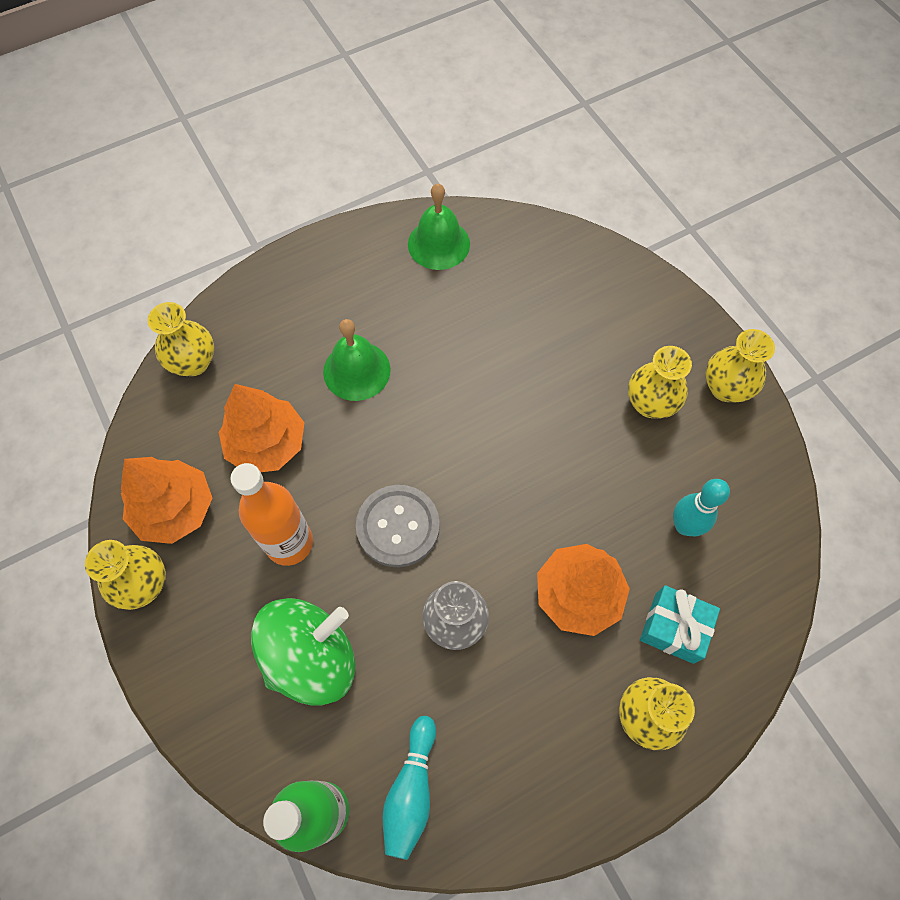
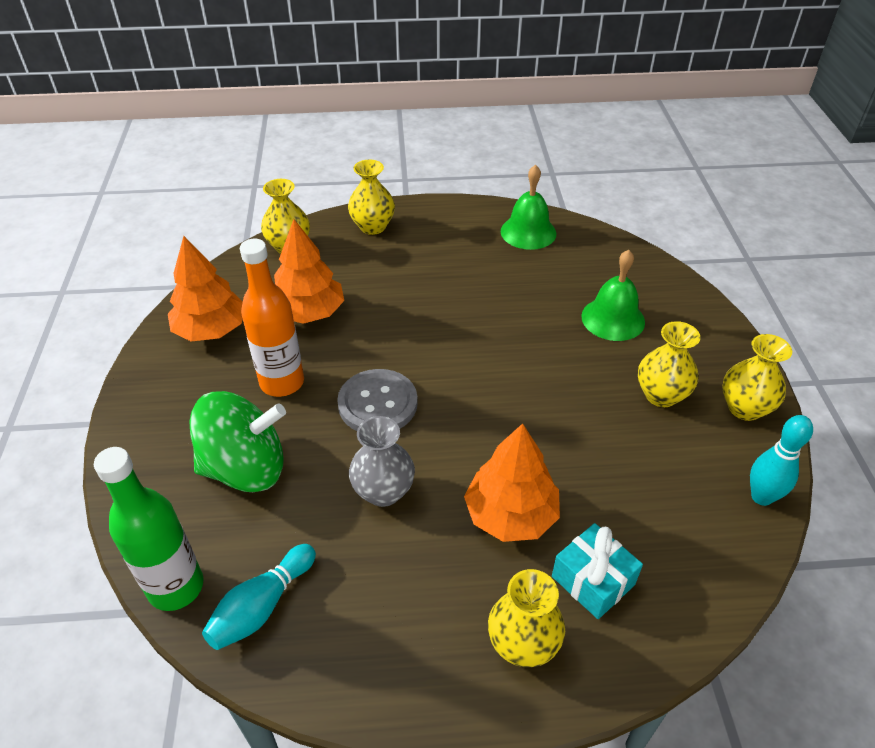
camera: 25 degrees right, 20 degrees down
yellow vase [85,540,166,610] -> yellow vase moved to [348,160,395,235]
green bell [323,319,391,401] -> green bell moved to [581,250,645,341]
turquoise bowling pin [673,479,730,536] -> turquoise bowling pin moved to [750,415,813,506]

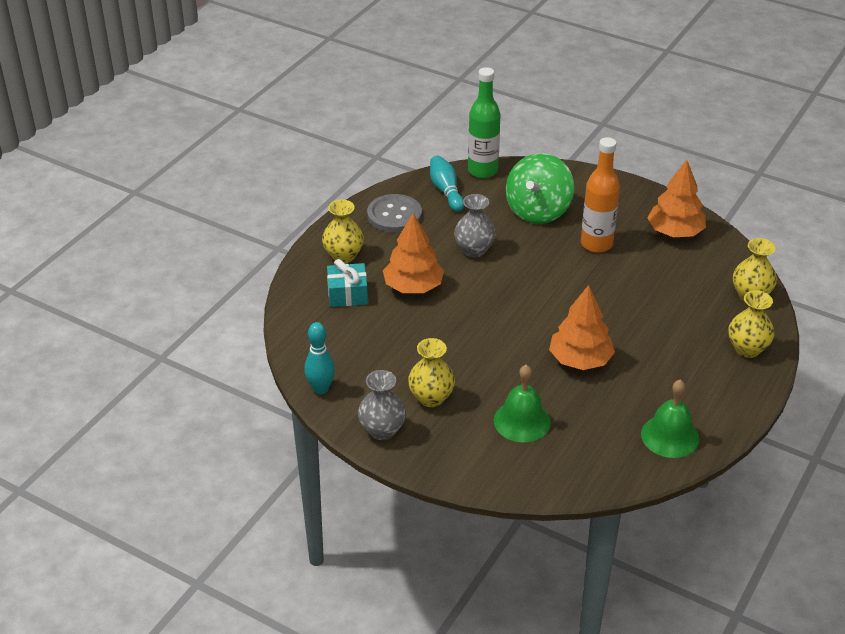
camera: 125 degrees right, 5 degrees down
orange tree [274,219,344,324] -> orange tree moved to [549,285,615,370]
grey button [337,369,418,431] -> grey button moved to [367,194,422,232]
yellow vase [722,334,792,421] -> grey vase [358,370,406,440]

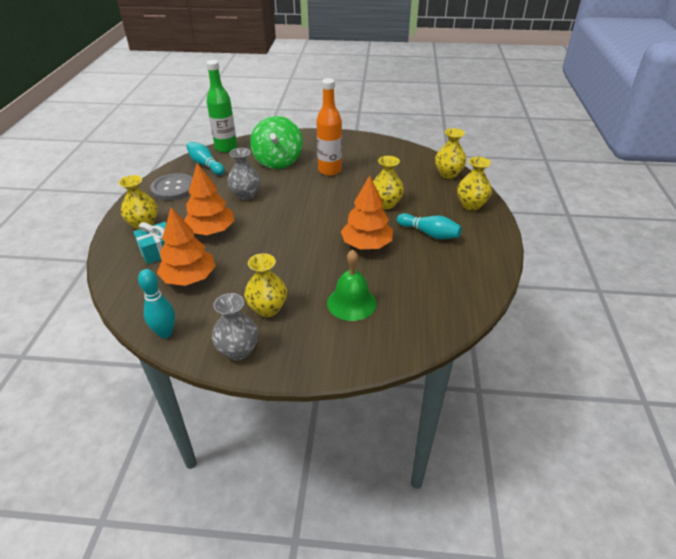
camera: 25 degrees left, 0 degrees up
green bell [641,380,699,458] -> none
orange tree [647,160,706,237] -> orange tree moved to [157,207,215,286]
none -> yellow vase [373,156,404,209]
none -> turquoise bowling pin [397,213,462,239]

